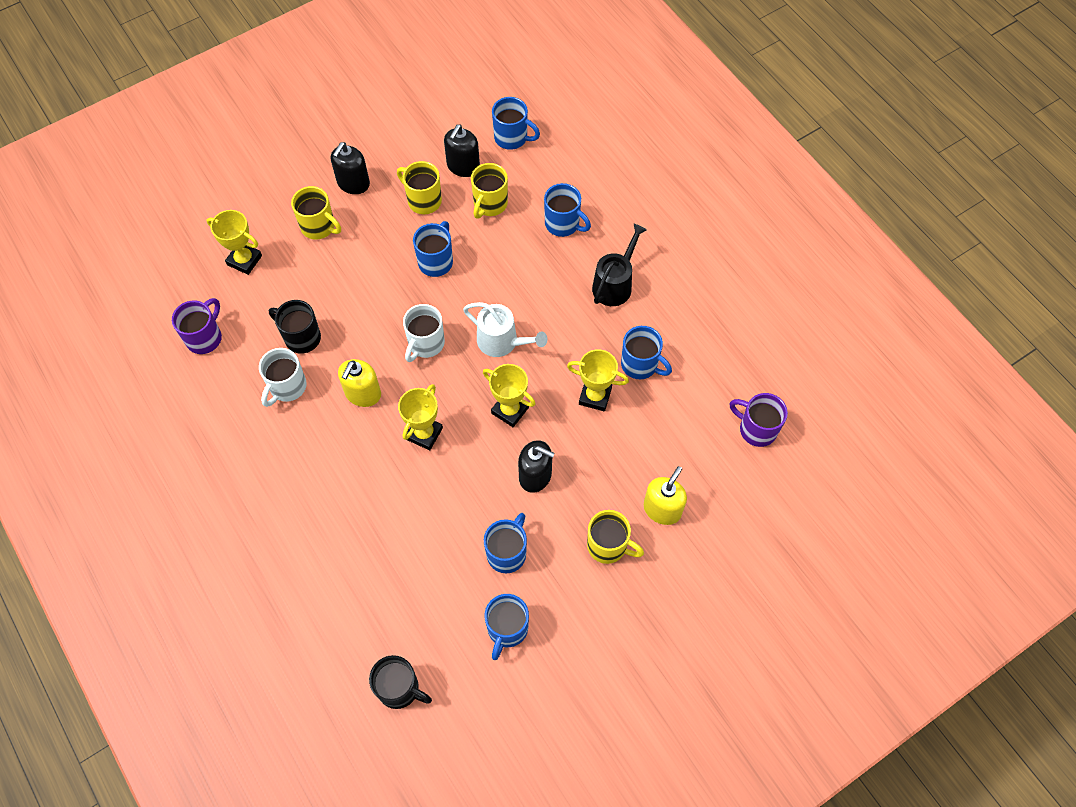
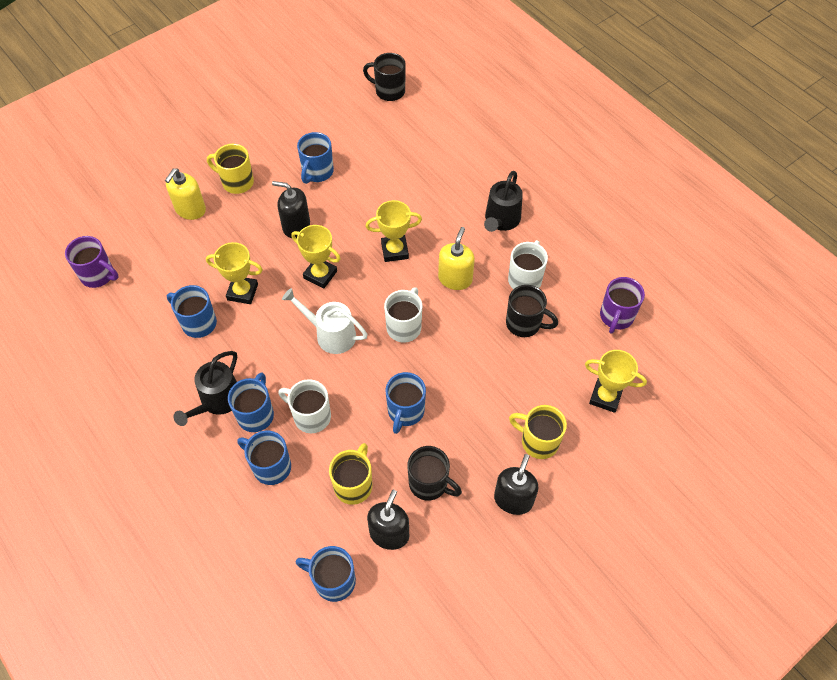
camera: 175 degrees right, 5 degrees down
yellow mug [397,161,442,214] -> black mug [407,446,462,501]
yellow trophy [398,384,443,450] -> yellow trophy turned 60 degrees clockwise [366,200,422,262]
blue mug [485,594,529,660] -> blue mug moved to [228,372,274,432]
none -> white mug [278,379,331,433]
none -> black watering can [484,171,523,232]

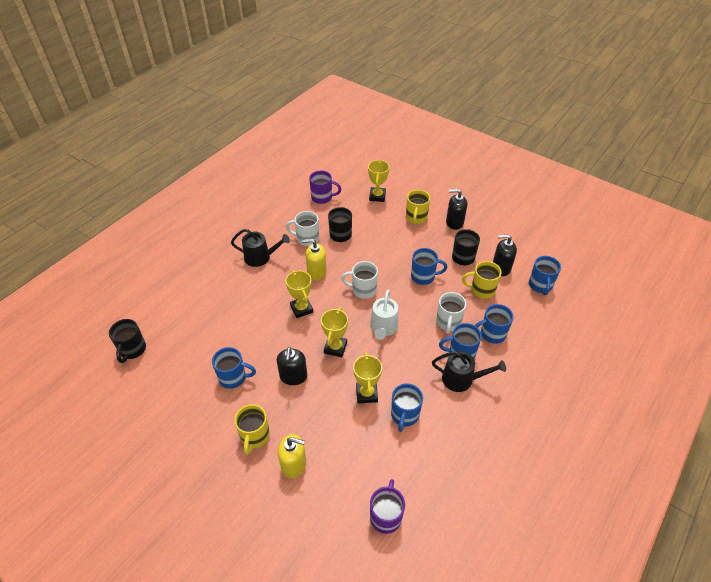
camera: 105 degrees left, 10 degrees down
blue mug [238,431,291,485] -> blue mug turned 60 degrees clockwise [474,304,513,344]

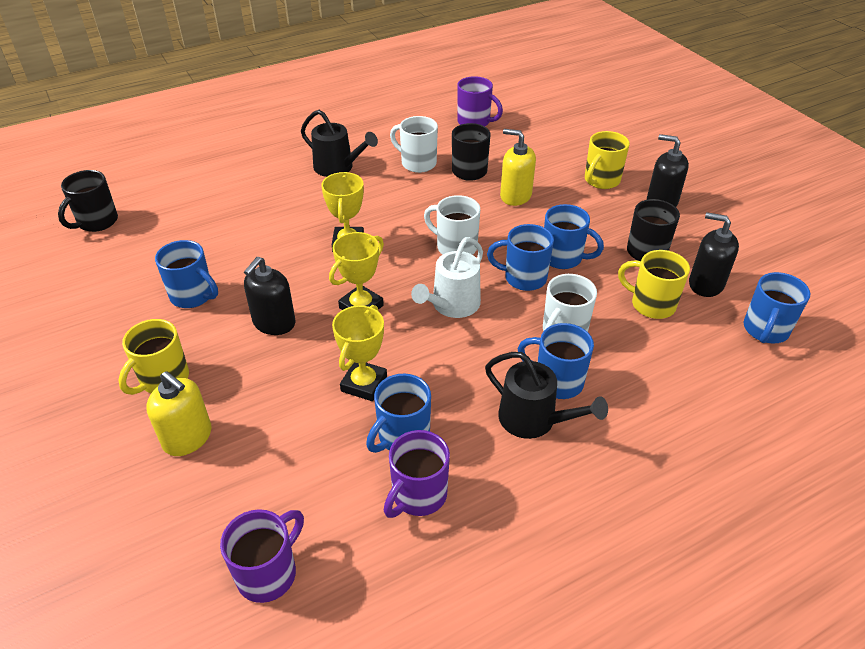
camera: 25 degrees right, 5 degrees down
yellow soap dispenser [302,239,326,280] -> yellow soap dispenser moved to [500,129,536,206]
yellow trophy [368,160,389,202] -> none
blue mug [474,304,513,344] -> blue mug moved to [487,224,554,291]
none -> purple mug [384,430,450,518]

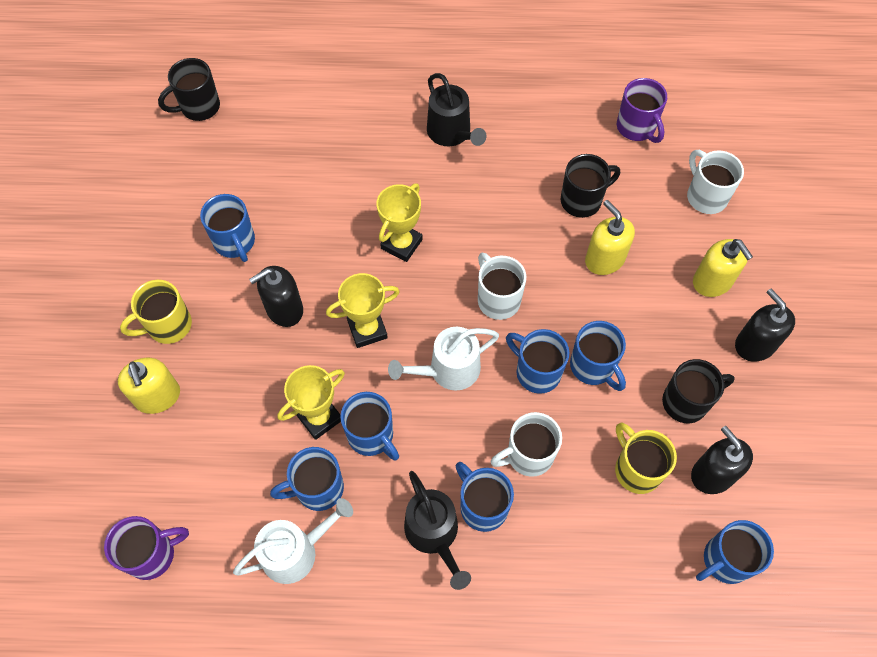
camera: 30 degrees right, 20 degrees up
purple mug [384,430,450,518] -> white watering can [233,498,353,584]
white mug [390,116,438,173] -> white mug moved to [687,150,744,214]
yellow mug [585,131,630,189] -> yellow soap dispenser [693,239,753,297]
none -> blue mug [340,392,399,461]

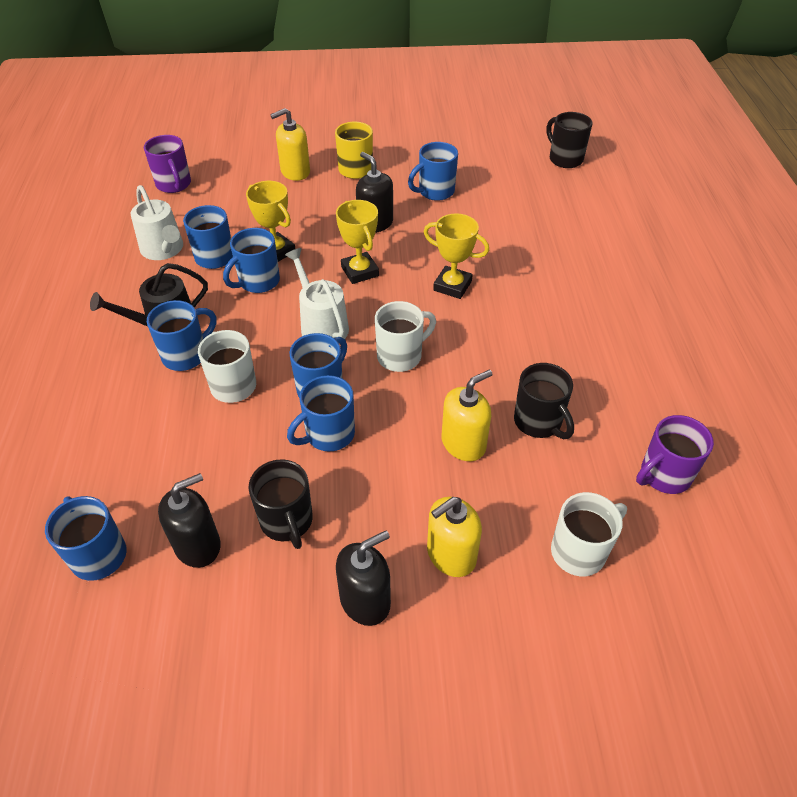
camera: 85 degrees right, 15 degrees down
black watering can [427,73,486,146] -> none
yellow mug [615,422,677,494] -> none

